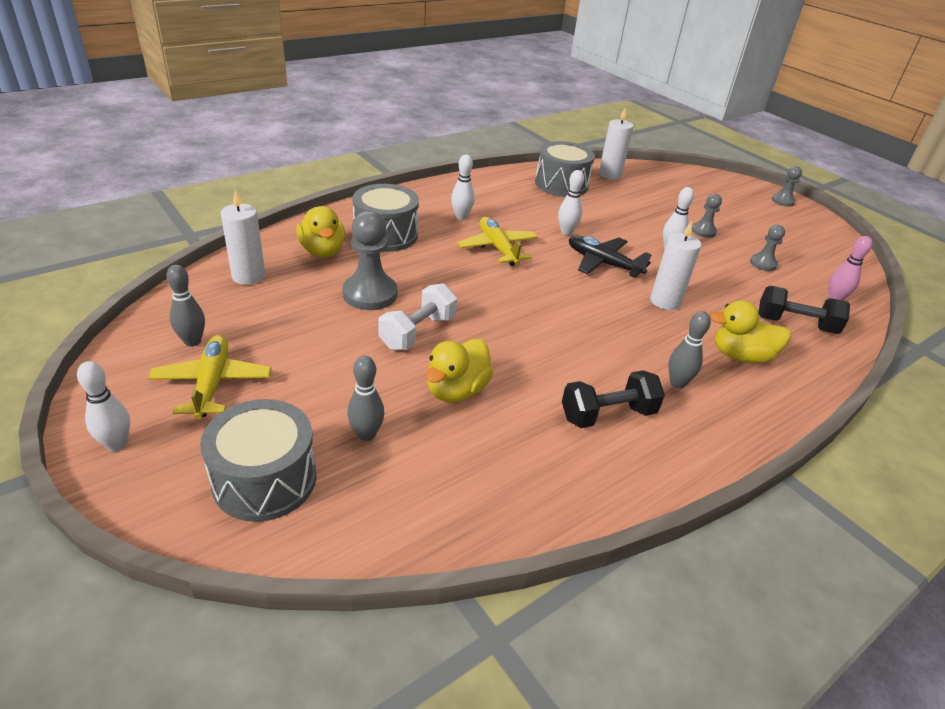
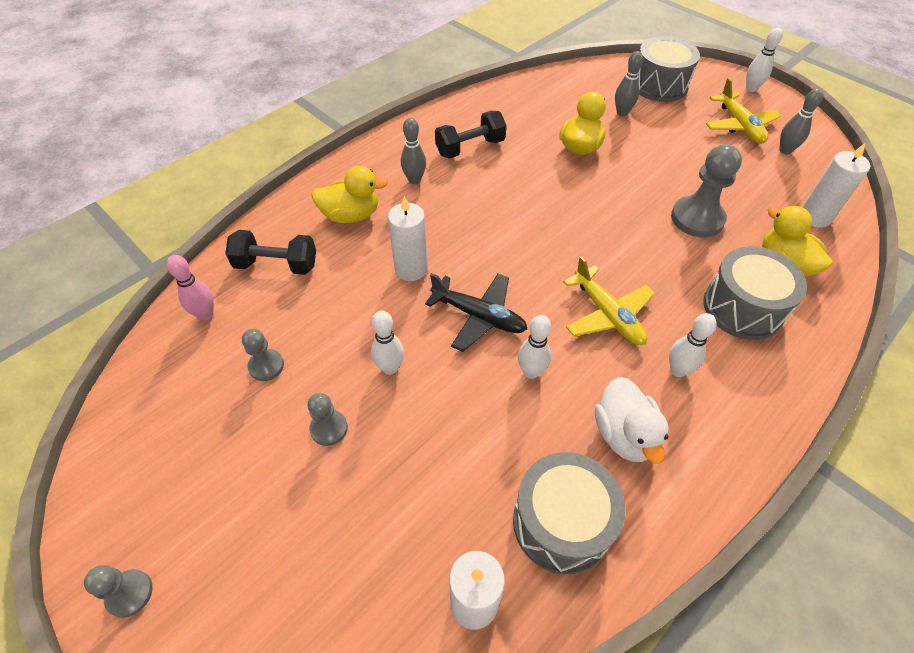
camera: 175 degrees right, 15 degrees up
white dumbbell [378,283,457,350] -> none
none -> white duck [595,377,669,464]

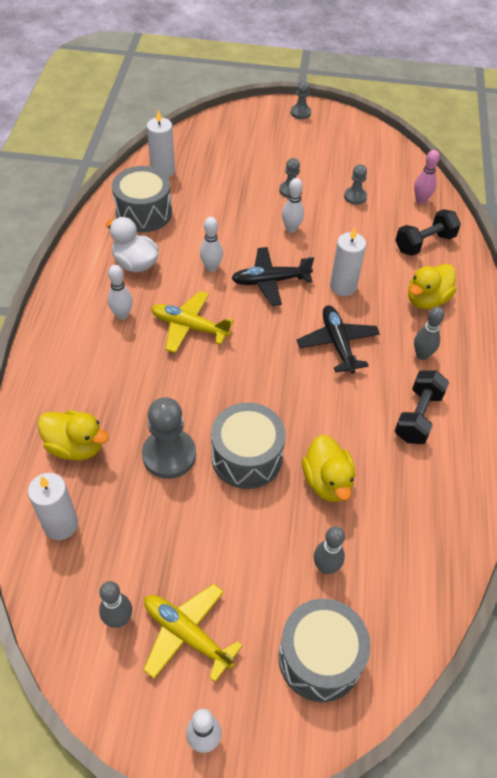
camera: 140 degrees right, 0 degrees up
grey drum [703,246,807,340] -> grey drum moved to [211,403,286,489]
none -> black plane [297,305,380,374]

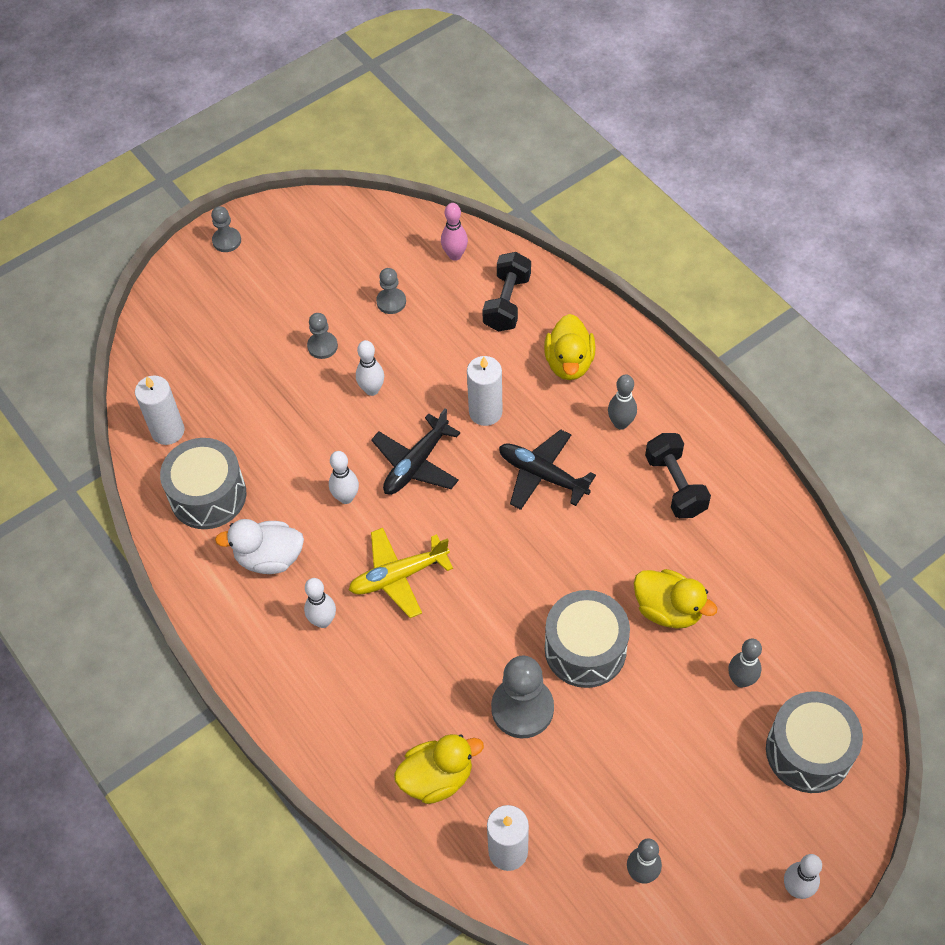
camera: 40 degrees left, 5 degrees up
yellow plane [143,584,243,682] -> none

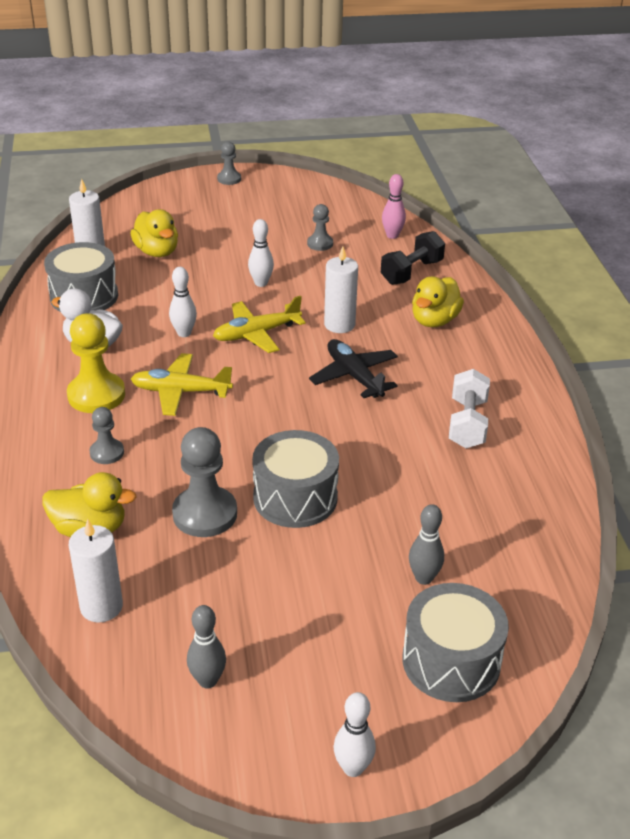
camera: 25 degrees right, 20 degrees down
white bowling pin [304,578,336,628] -> yellow pawn [67,313,125,413]
grey pawn [307,313,338,359] -> grey pawn moved to [89,407,124,464]
black plane [371,408,461,495] -> yellow plane [213,296,306,353]
grey bowling pin [608,374,637,430] -> none
yellow duck [634,569,718,629] -> yellow duck moved to [130,209,178,257]
black dumbbell [645,433,711,518] -> white dumbbell [449,369,490,448]

